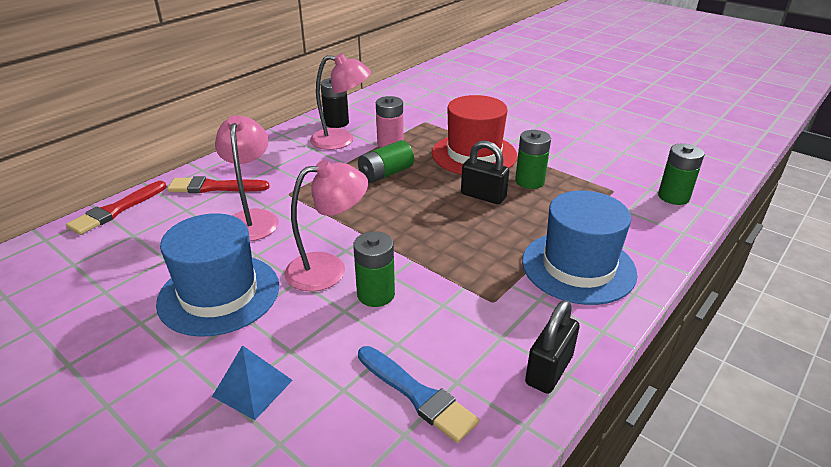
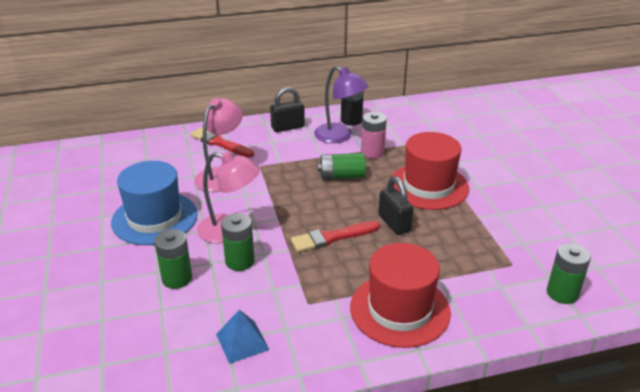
camera: 35 degrees right, 0 degrees up
red brush [66,181,166,235] -> red brush moved to [291,221,380,252]
blue pyramid [212,345,293,420] -> blue pyramid moved to [216,310,269,364]
pink lamp [310,53,371,150] -> purple lamp [314,66,369,143]
blue brush [358,346,479,443] -> none
green battery [515,130,551,189] -> green battery moved to [154,229,192,289]
blue hat [522,191,638,305] -> red hat [350,243,451,348]
black padlock [525,300,580,394] -> black padlock moved to [270,87,305,132]

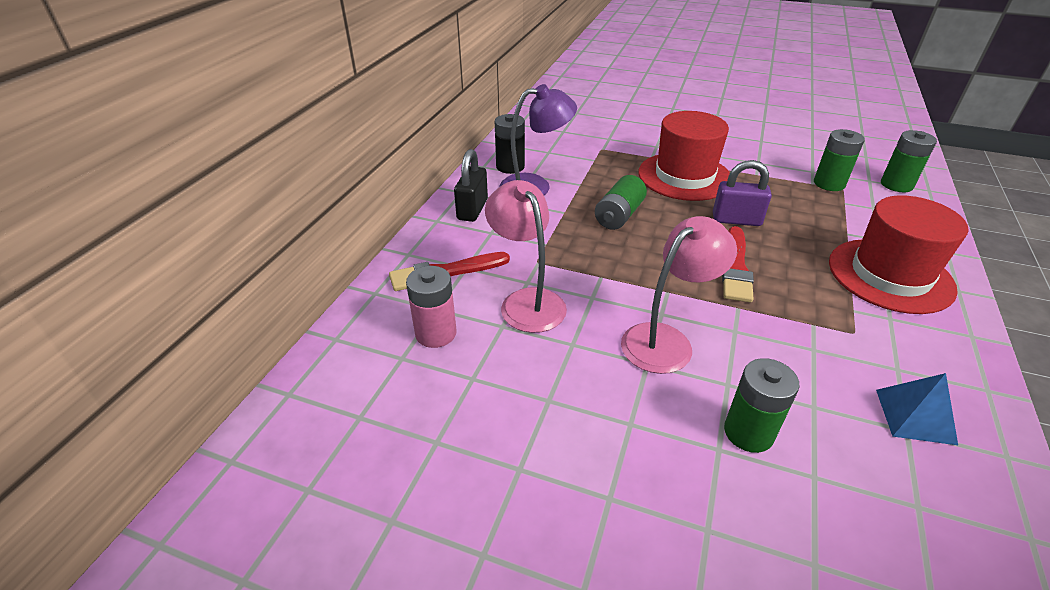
camera: 55 degrees left, 5 degrees up
blue hat [111,161,198,245] -> none
green battery [221,213,255,271] -> green battery moved to [814,129,865,191]
pink battery [361,112,387,159] -> pink battery moved to [406,266,456,348]
black padlock [378,176,414,235] -> purple padlock [713,160,772,226]

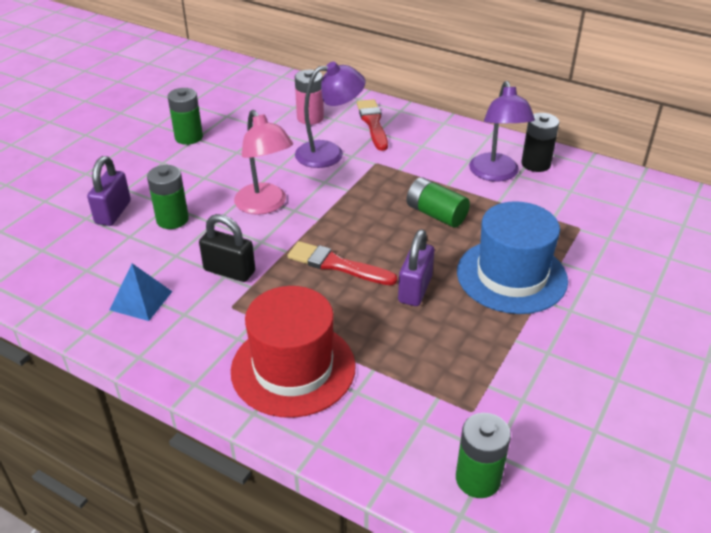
camera: 100 degrees right, 0 degrees up
black padlock [454,149,488,222] -> black padlock moved to [199,214,255,282]
pink lamp [485,180,567,333] -> purple lamp [295,62,366,168]
red hat [638,111,730,201] -> blue hat [457,201,568,314]
green battery [814,129,865,191] -> green battery moved to [168,88,203,145]
none -> purple padlock [87,156,131,226]

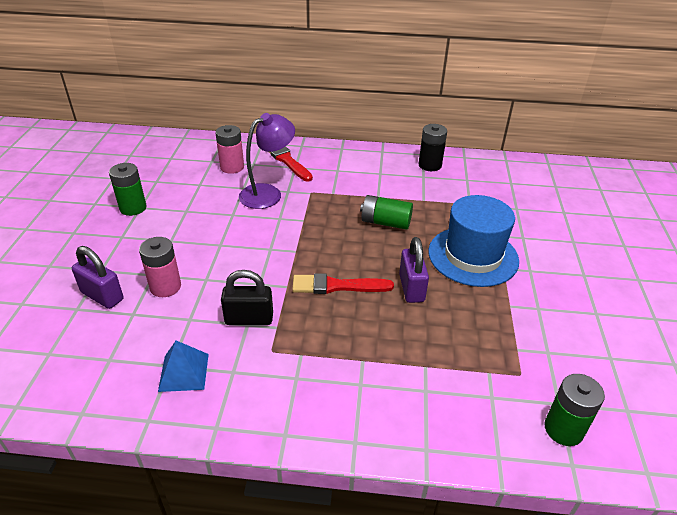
camera: 25 degrees left, 0 degrees up
purple padlock [87,156,131,226] -> purple padlock turned 45 degrees counterclockwise [72,246,124,309]
green battery [147,165,189,229] -> pink battery [139,237,181,297]
red hat [231,286,356,418] -> none
pink lamp [234,110,293,215] -> none
purple lamp [469,81,535,182] -> none

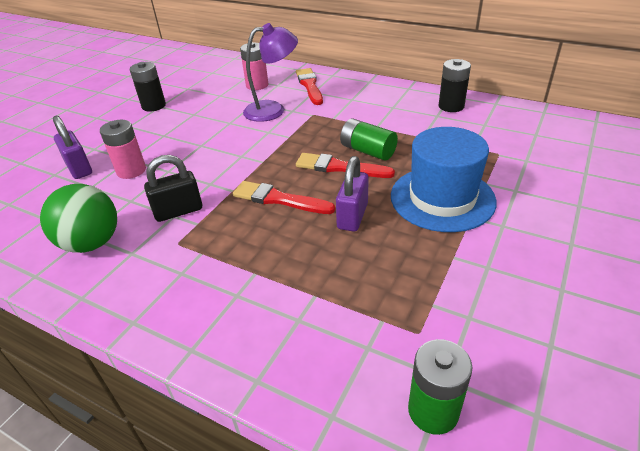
camera: 25 degrees right, 0 degrees up
green battery [109,163,147,216] -> black battery [130,62,166,112]
blue pyramid [158,341,209,392] -> green ball [40,184,117,253]
black padlock [221,270,273,325] -> black padlock turned 45 degrees counterclockwise [144,155,202,222]
none -> red brush [296,153,395,178]

